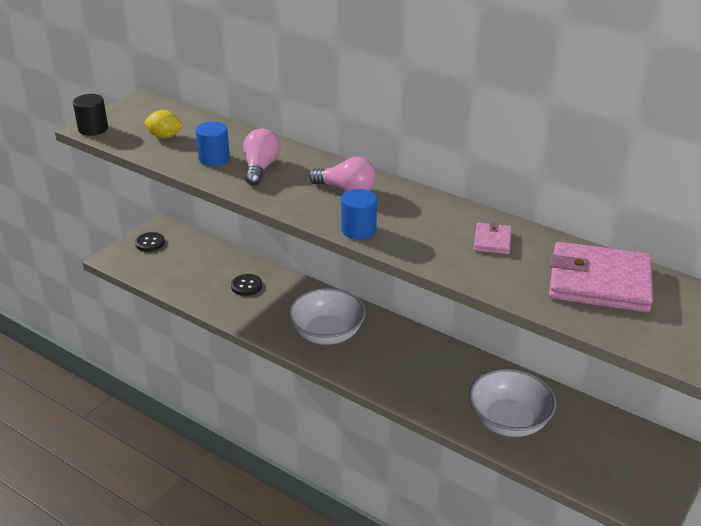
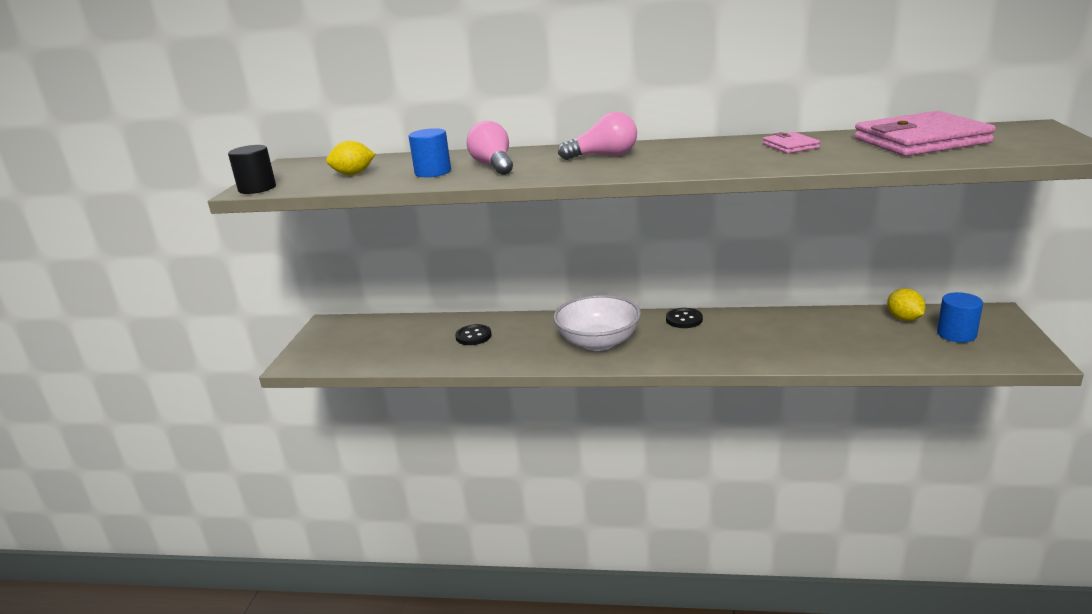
camera: 25 degrees left, 10 degrees down
black button [135,232,165,252] -> black button moved to [666,308,703,328]
blue cylinder [341,189,377,240] -> blue cylinder moved to [937,292,983,343]
white bowl [469,369,556,437] -> none
none -> yellow lemon [887,288,926,321]

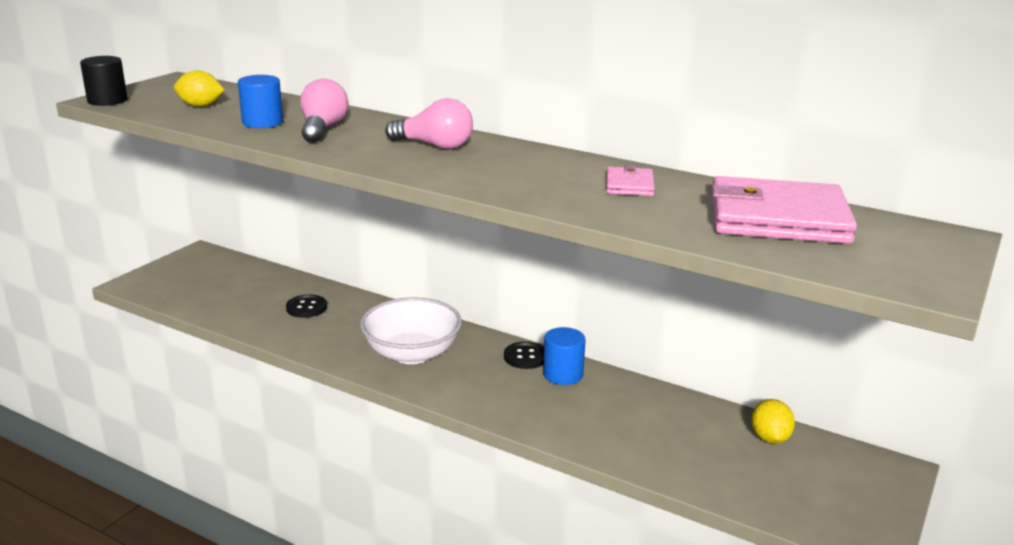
camera: 20 degrees right, 0 degrees up
blue cylinder [937,292,983,343] -> blue cylinder moved to [543,327,586,385]

